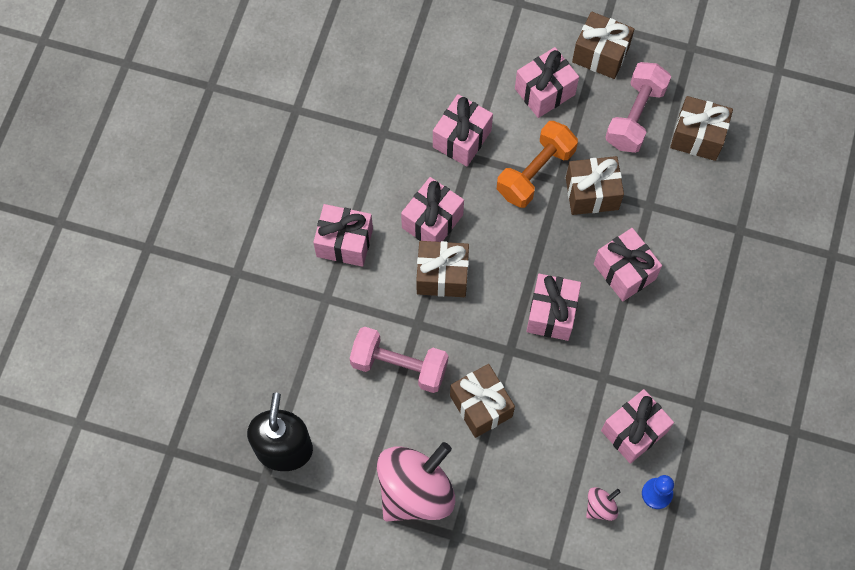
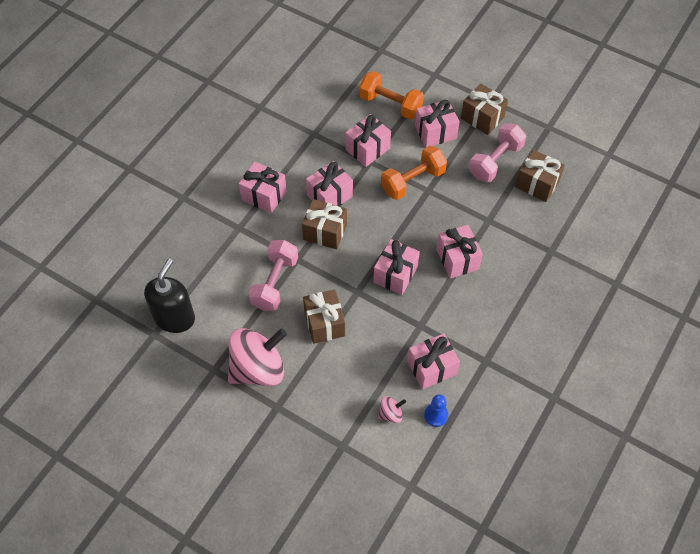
camera: 15 degrees right, 10 degrees down
pink dumbbell [349,327,448,393] -> pink dumbbell turned 75 degrees clockwise [249,240,298,311]
brown gift [566,156,624,215] -> none
none -> orange dumbbell [359,71,424,119]

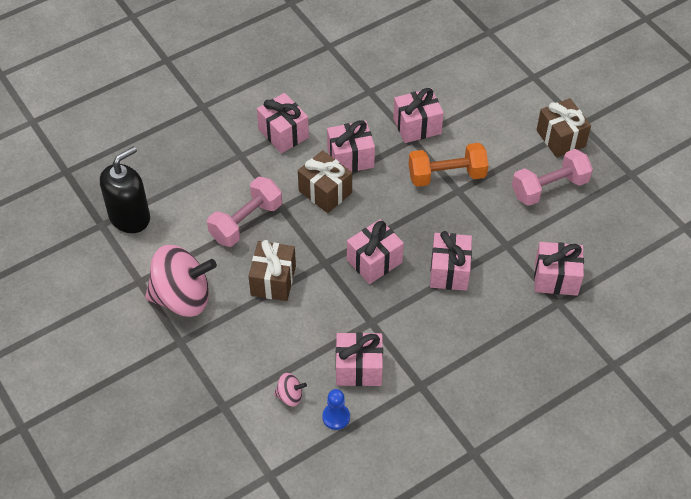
camera: 25 degrees right, 5 degrees down
orange dumbbell [359,71,424,119] -> none
pink gift [415,100,460,148] -> pink gift moved to [534,242,584,296]
brown gift [515,150,565,202] -> none

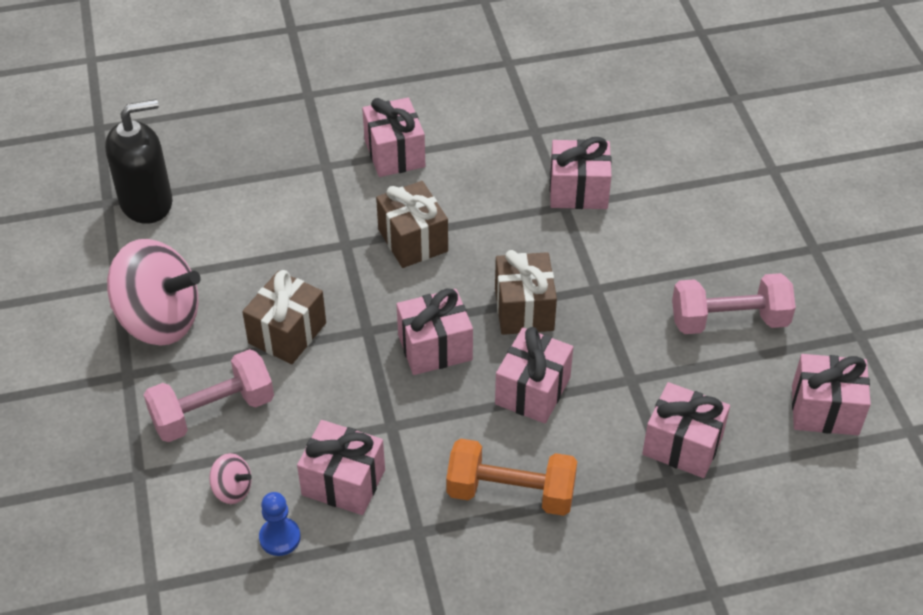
camera: 20 degrees right, 5 degrees down
pink dumbbell [207,177,282,247] -> pink dumbbell moved to [144,349,274,442]
pink gift [327,120,375,172] -> pink gift moved to [792,354,871,435]
orange dumbbell [409,143,489,187] -> orange dumbbell moved to [446,439,577,516]
brown gift [536,98,591,158] -> brown gift moved to [495,250,557,335]

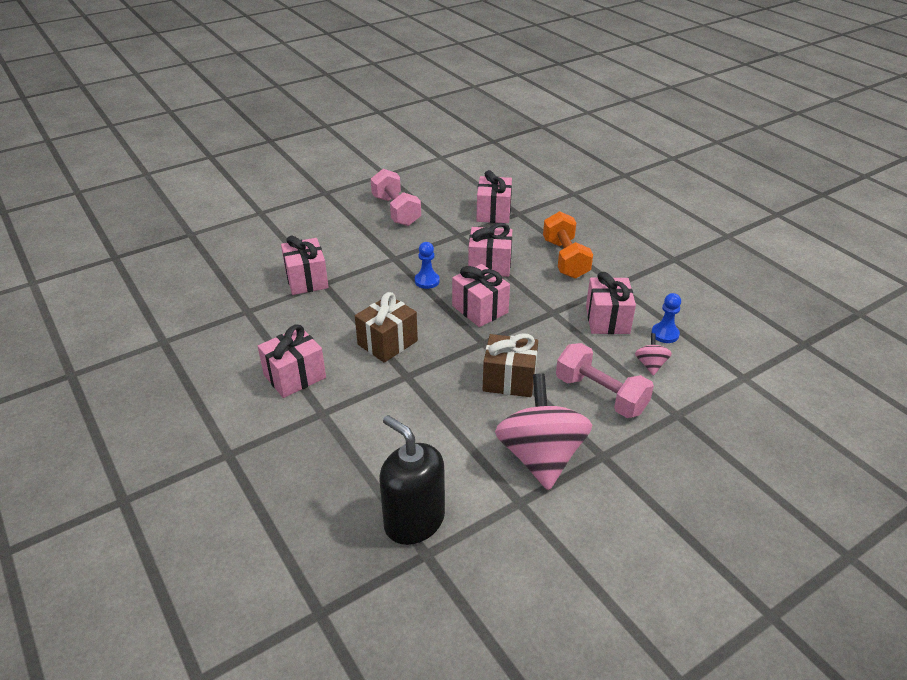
camera: 110 degrees left, 10 degrees down
brown gift [495,250,557,335] -> blue pawn [415,242,440,289]
pink gift [792,354,871,435] -> none

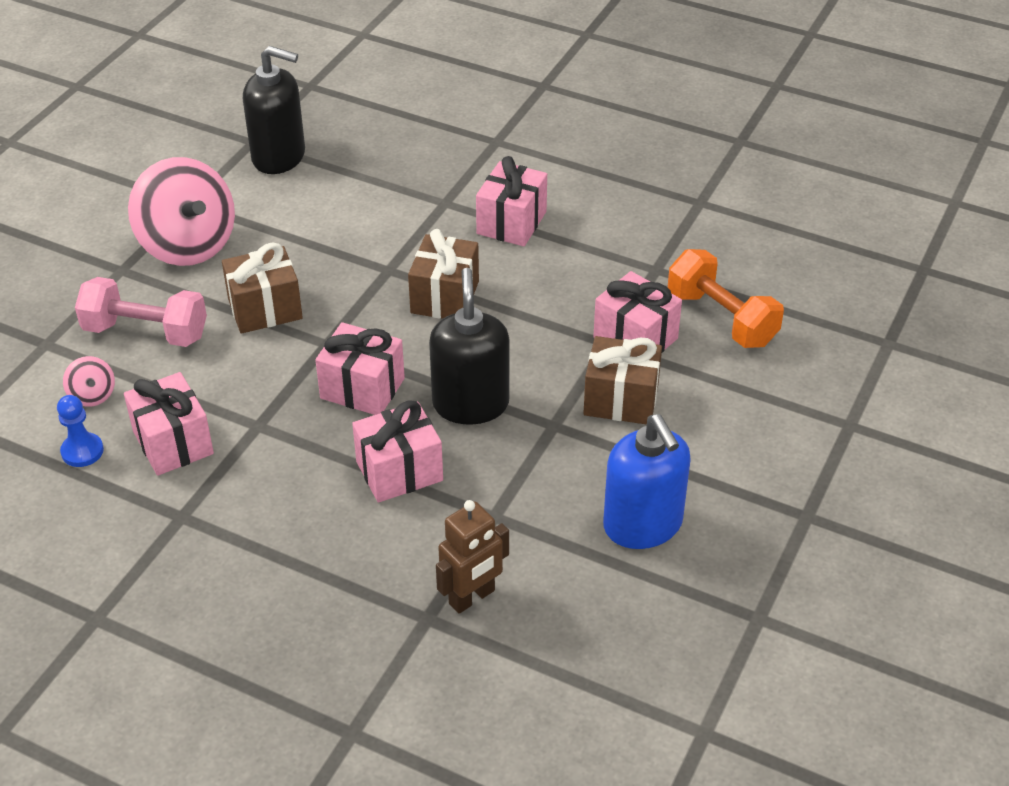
camera: 150 degrees right, 5 degrees up
pink dumbbell [371,169,421,226] -> blue soap dispenser [603,414,691,549]
blue pawn [415,242,440,289] -> black soap dispenser [429,268,510,424]
pink gift [476,170,512,223] -> brown robot [436,500,509,614]
orange dumbbell [543,211,593,279] -> orange dumbbell moved to [668,249,784,348]
none -> brown gift [583,336,662,424]

